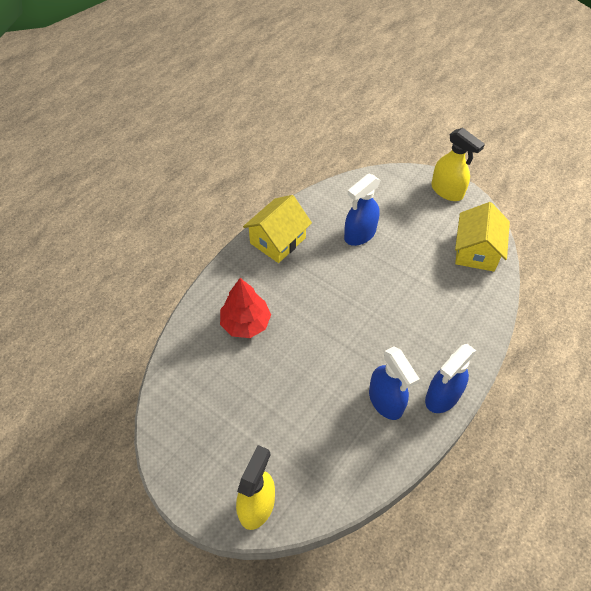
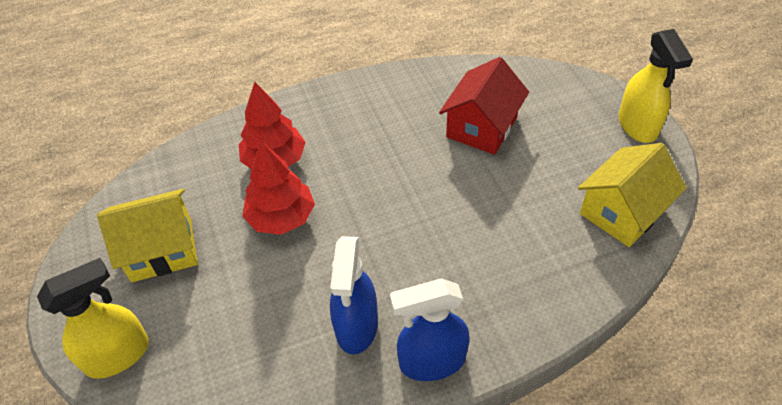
camera: 35 degrees right, 5 degrees down
yellow house [243,195,312,263] -> yellow house moved to [97,189,198,282]
blue spray bottle [344,174,381,246] -> red house [439,57,529,155]
none -> red tree [243,141,315,235]

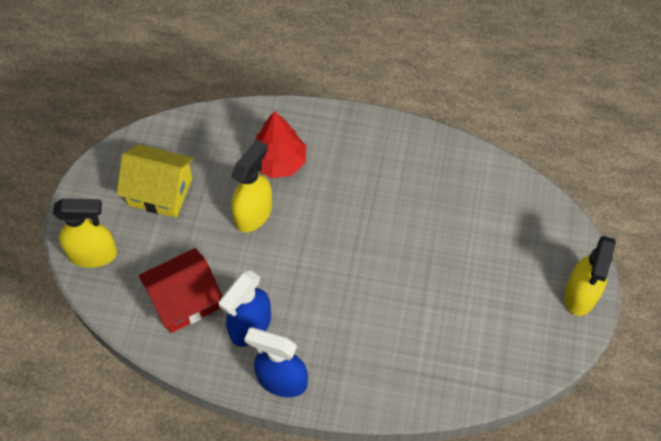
camera: 30 degrees right, 10 degrees up
red tree [243,141,315,235] -> yellow spray bottle [231,140,272,232]
red house [439,57,529,155] -> red house moved to [139,248,223,333]
yellow house [578,143,687,247] -> none

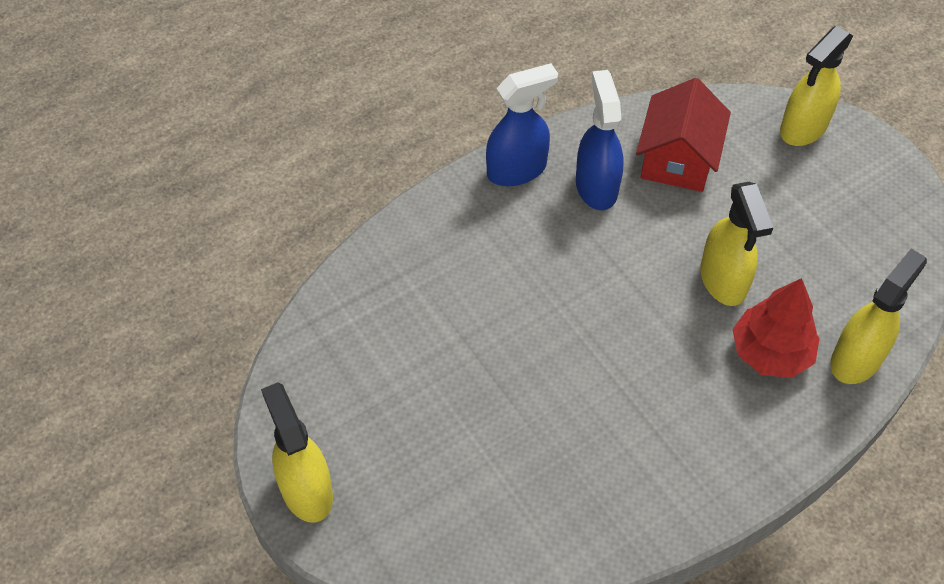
camera: 135 degrees right, 5 degrees down
yellow house [117,144,194,218] -> none
none -> yellow spray bottle [831,249,927,384]

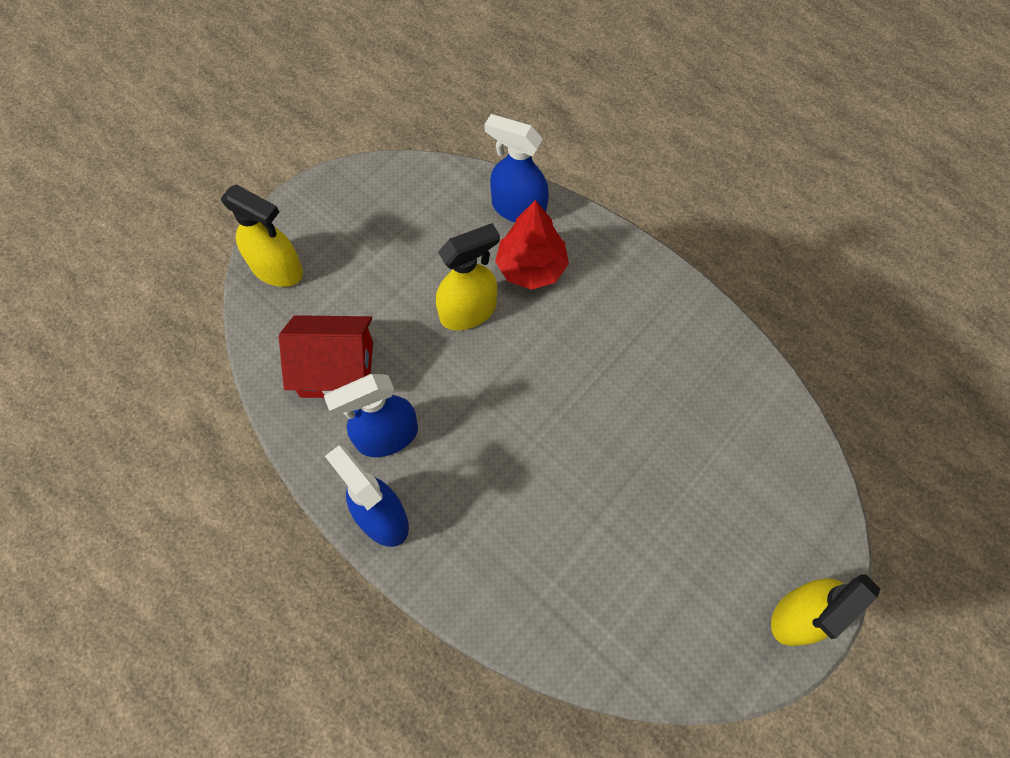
camera: 105 degrees left, 10 degrees up
yellow spray bottle [831,249,927,384] -> blue spray bottle [484,114,549,222]

